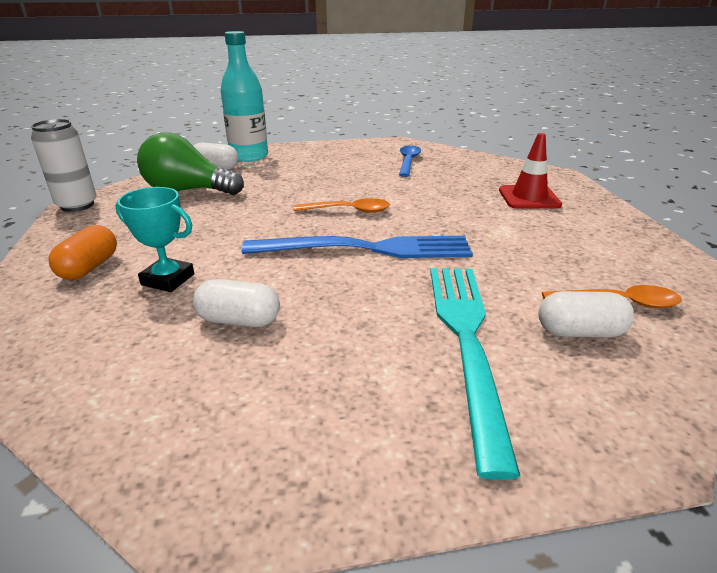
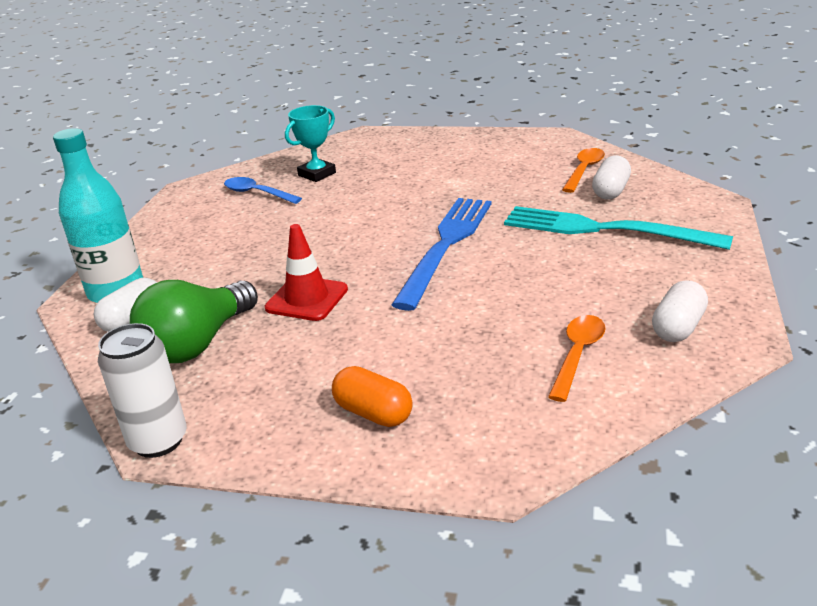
camera: 65 degrees left, 0 degrees up
turquoise trophy [116,187,194,292] -> turquoise trophy moved to [285,105,336,182]
white capsule [193,279,280,327] -> white capsule moved to [652,280,708,342]
orange spoon [293,198,390,213] -> orange spoon moved to [548,315,606,402]
red traffic cone [499,133,562,209] -> red traffic cone moved to [265,224,348,321]

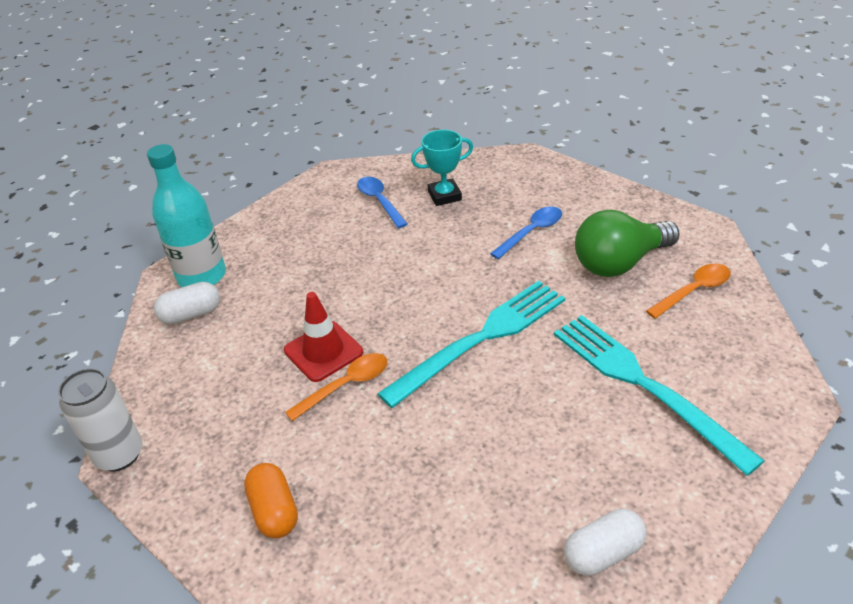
camera: 30 degrees right, 10 degrees up
green light bulb [130,280,258,363] -> green light bulb moved to [575,210,680,277]
blue fork [392,198,492,311] -> turquoise fork [377,281,565,408]
orange spoon [548,315,606,402] -> orange spoon moved to [285,353,388,421]
white capsule [592,155,631,200] -> none
none -> blue spoon [490,206,562,259]

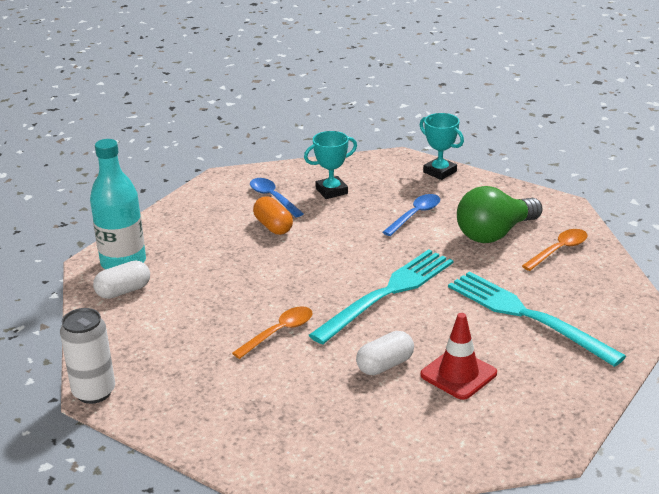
camera: 10 degrees left, 10 degrees down
orange capsule [244,463,298,538] -> orange capsule moved to [253,196,293,235]
red traffic cone [284,292,363,382] -> red traffic cone moved to [420,313,497,400]
white capsule [564,509,647,576] -> white capsule moved to [356,331,414,375]
none -> turquoise trophy [420,113,464,180]

